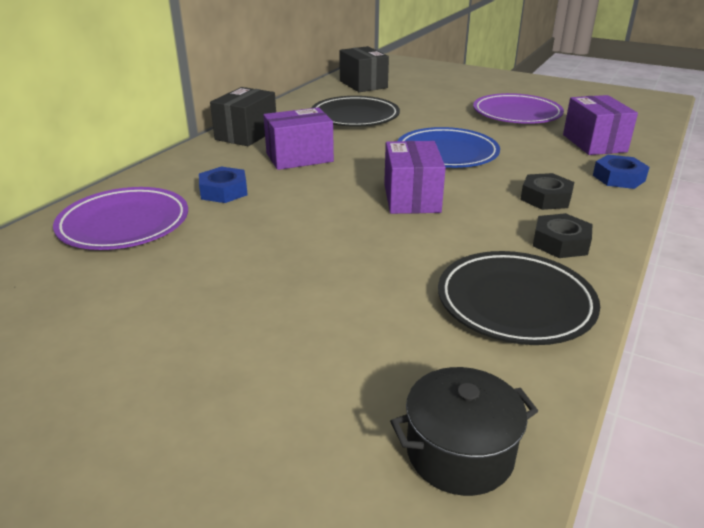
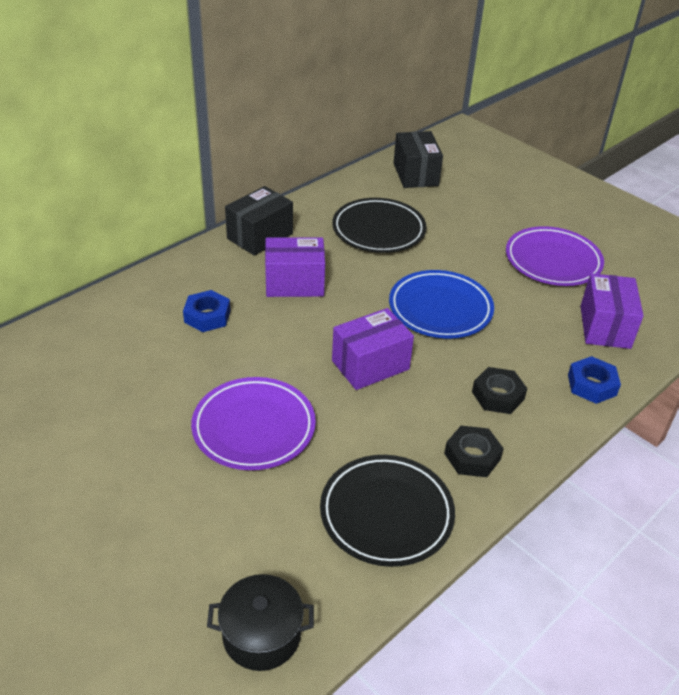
camera: 15 degrees right, 10 degrees up
purple plate [53,187,188,250] -> purple plate moved to [191,377,316,470]
purple box [384,141,446,214] -> purple box turned 45 degrees clockwise [332,308,414,390]

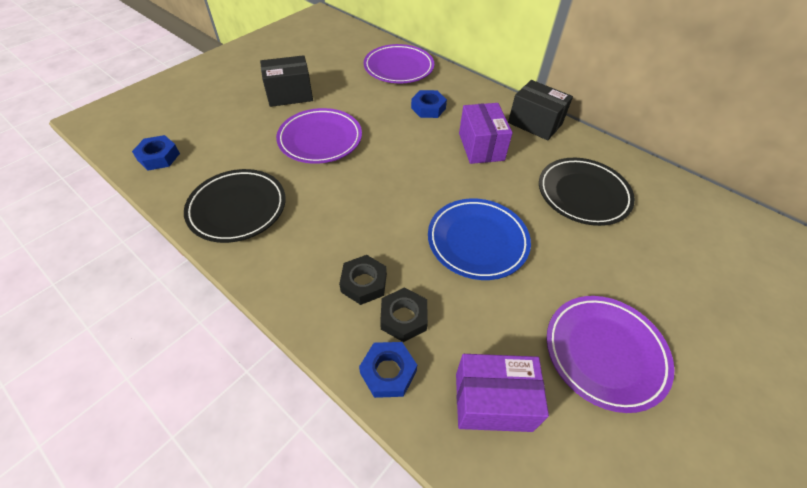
camera: 85 degrees right, 10 degrees up
black pot [207,574,314,671] -> blue nut [132,135,180,170]
purple box [332,308,414,390] -> none
black box [394,131,443,188] -> black box moved to [260,55,313,107]
black nut [444,426,504,477] -> black nut moved to [380,287,428,342]
none -> purple plate [364,44,434,83]

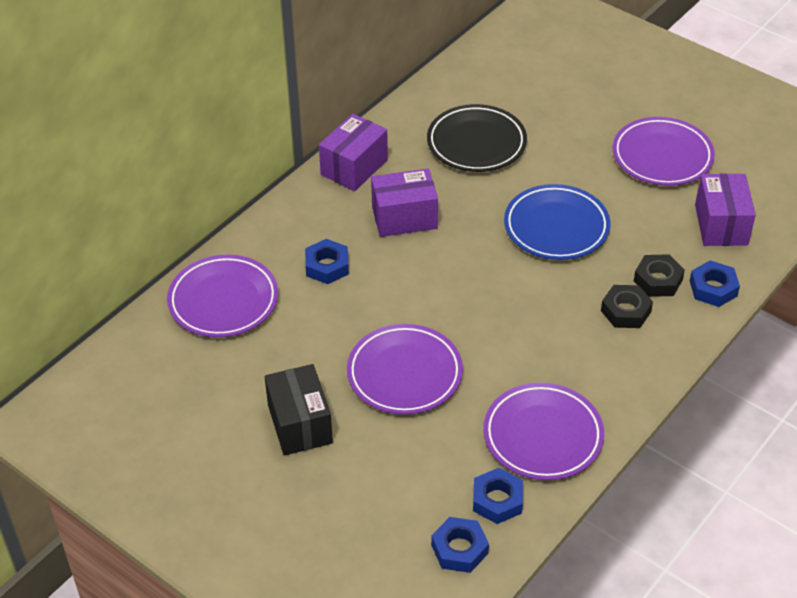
camera: 90 degrees left, 5 degrees down
black plate [184,169,286,243] -> purple plate [483,383,604,480]
black box [508,80,573,141] -> purple box [319,114,388,191]
none -> blue nut [473,468,523,524]

